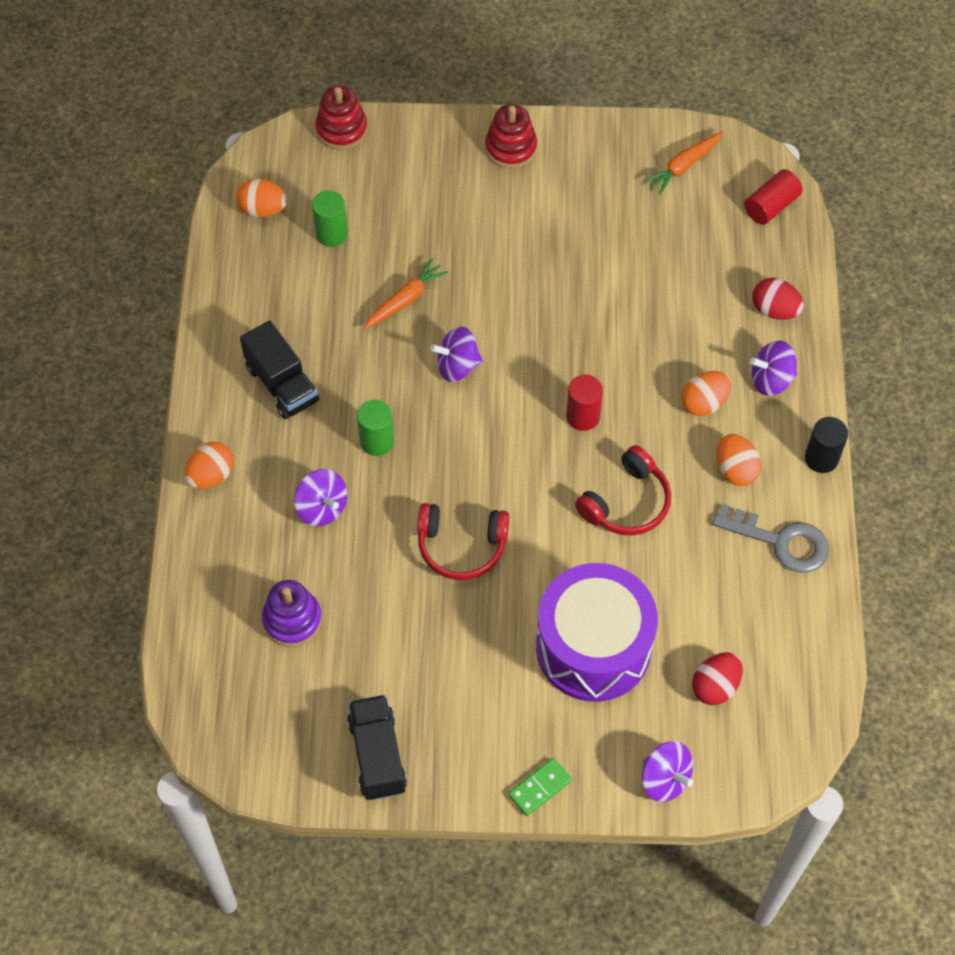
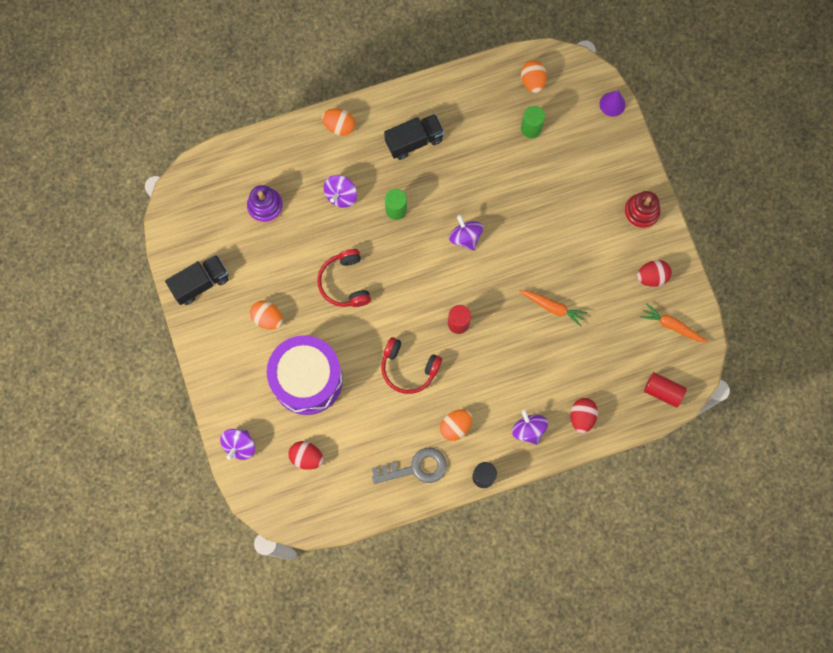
camera: 70 degrees right, 15 degrees up
black truck [240,320,319,419] -> black truck turned 150 degrees counterclockwise [384,114,444,160]
red stacking toy [315,86,368,150] -> purple cone [599,90,626,117]
orange carrot [363,258,448,330] -> orange carrot moved to [519,290,587,327]
green domino [508,758,572,816] -> none
orange egg [681,371,731,416] -> orange egg moved to [250,301,283,330]
grey key [712,504,829,573] -> grey key turned 105 degrees counterclockwise [372,448,447,484]
none -> red egg [637,260,672,287]

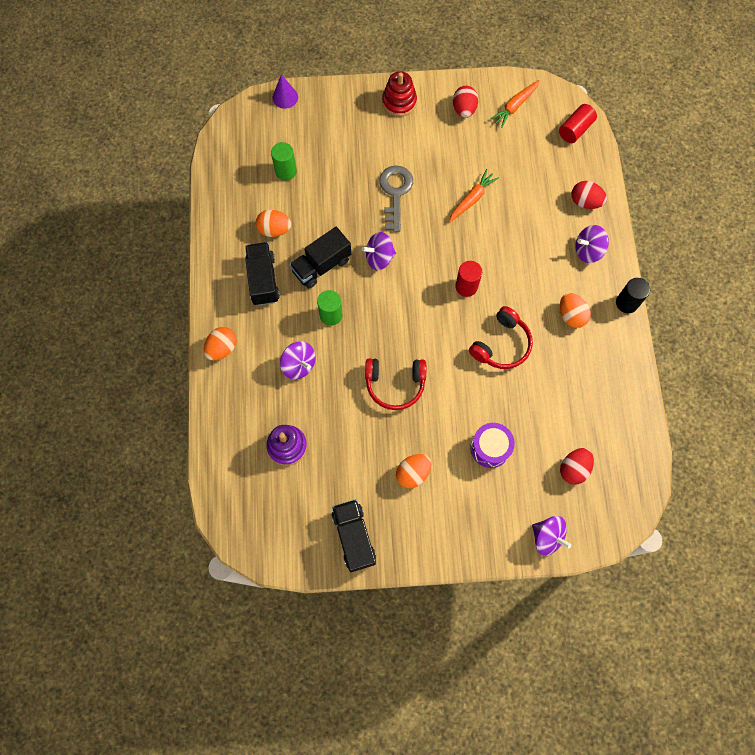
camera: 75 degrees left, 5 degrees down
purple drum [267,335,343,415] -> purple drum [470,423,515,468], size x0.52
grey key [372,448,447,484] -> grey key moved to [379,165,413,232]
orange egg [521,60,547,93] -> orange egg moved to [256,210,291,237]
none -> black truck [289,227,351,288]

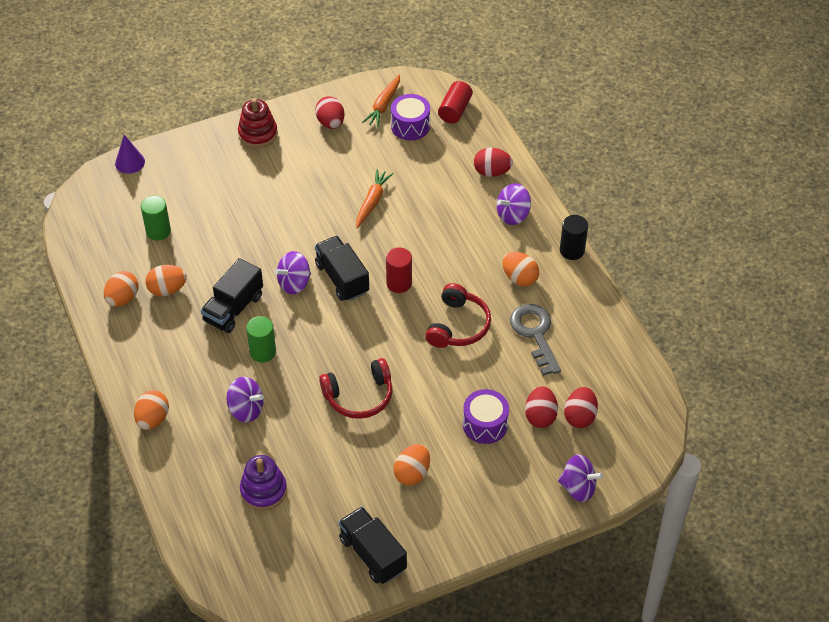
camera: 20 degrees left, 20 degrees down
black truck [245,242,280,306] -> black truck moved to [315,236,369,301]
grey key [379,165,413,232] -> grey key moved to [510,304,561,376]
none -> orange egg [104,271,139,307]
none -> purple drum [391,94,430,140]
none -> red egg [525,386,558,428]

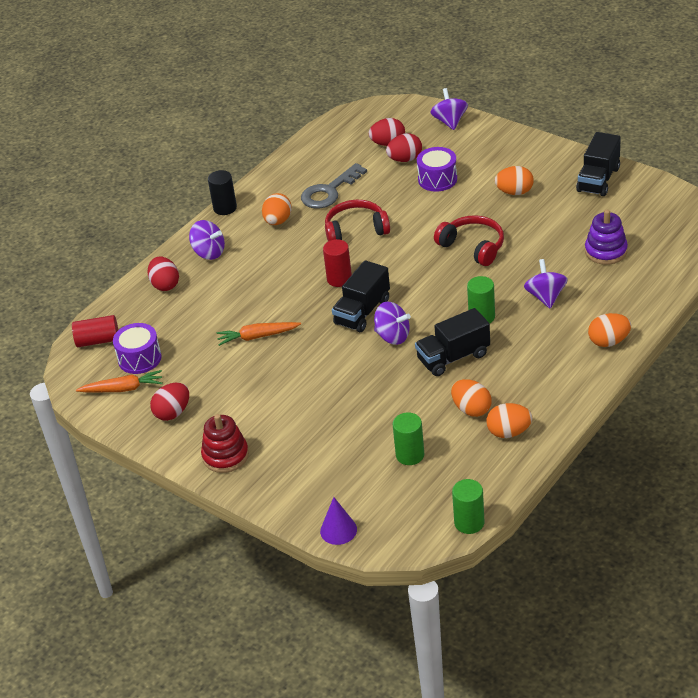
camera: 115 degrees left, 10 degrees down
black truck [201,258,263,333] -> black truck turned 150 degrees clockwise [415,308,490,376]
none -> green cylinder [452,479,484,534]

